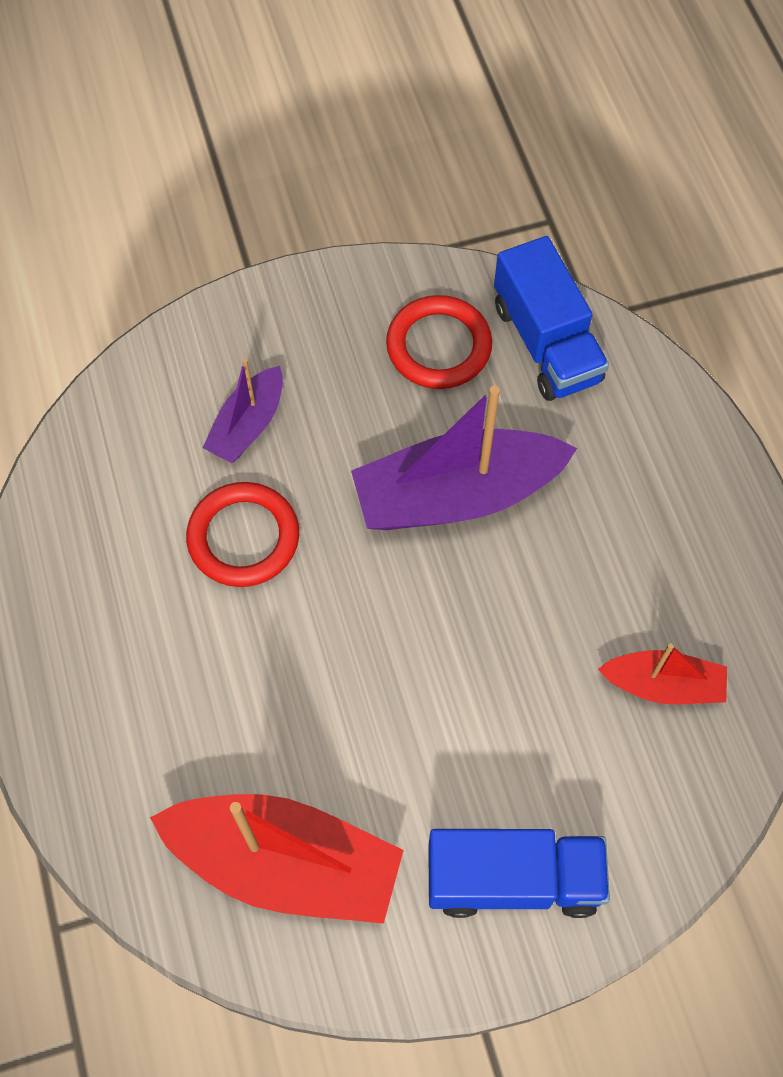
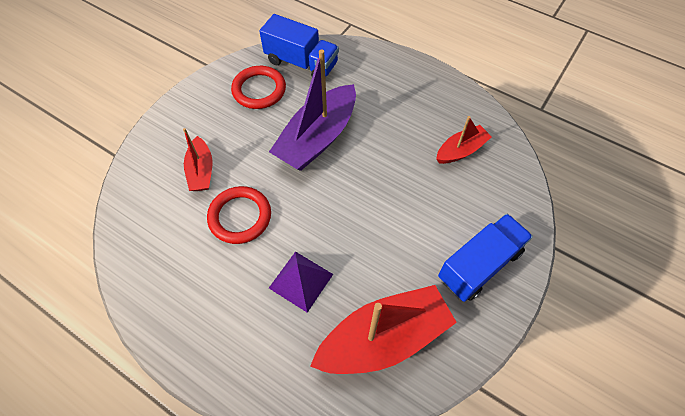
camera: 40 degrees left, 5 degrees down
purple boat [202,359,283,463] -> red boat [183,128,212,191]
none -> purple pyramid [269,252,333,313]

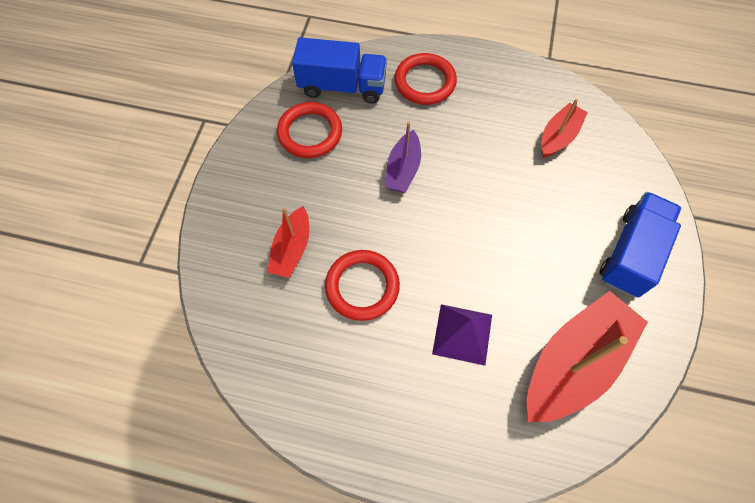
camera: 20 degrees left, 5 degrees up
red boat [183,128,212,191] -> red boat turned 45 degrees clockwise [267,206,309,278]
purple boat [269,49,356,171] -> purple boat [385,122,421,192], size x0.54
none -> red ring [395,53,457,105]

